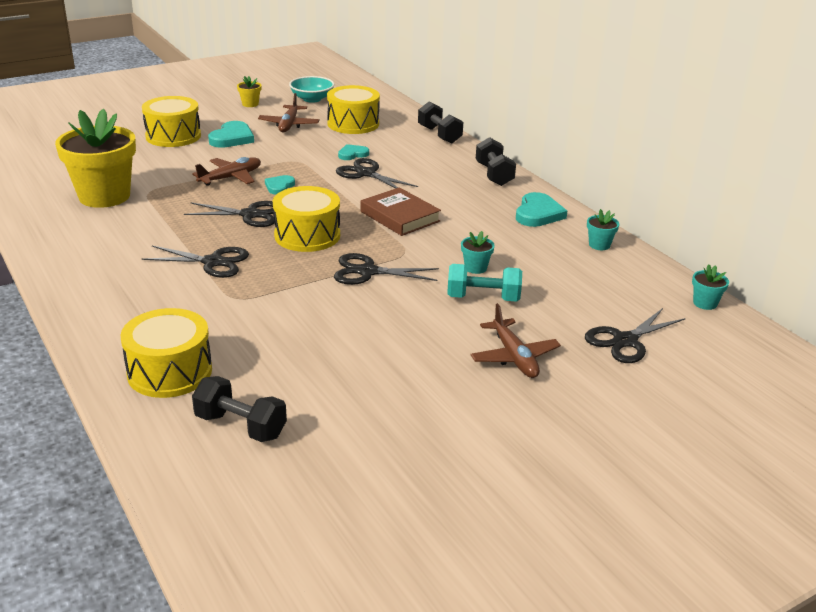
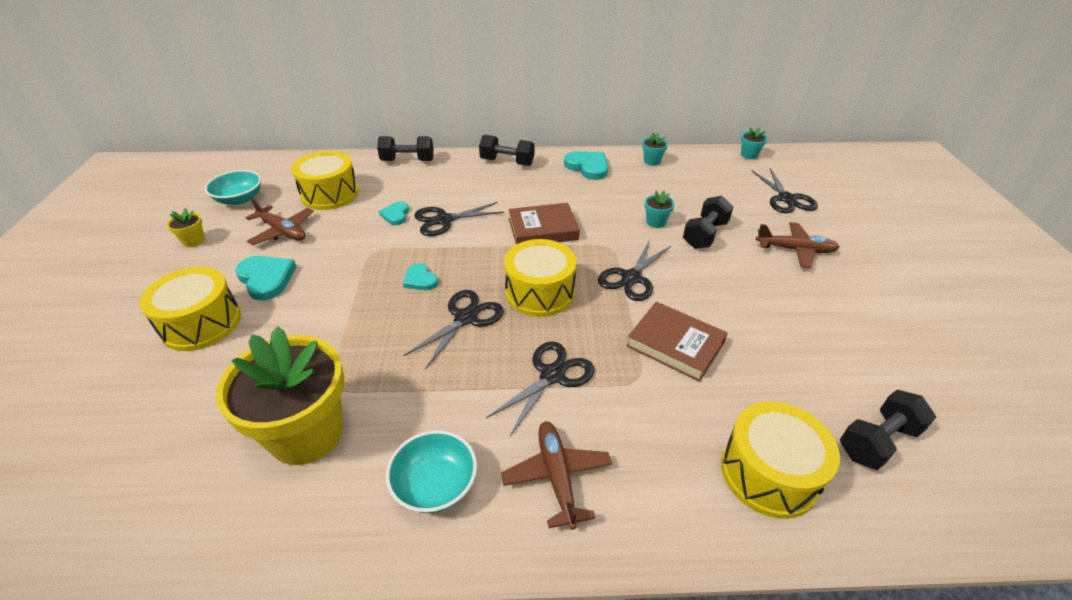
camera: 60 degrees left, 10 degrees up
brown plane [192,157,261,186] -> brown plane moved to [501,421,612,530]
turquoise dumbbell [447,264,522,302] -> black dumbbell [683,196,733,249]
none -> turquoise bowl [386,430,477,513]
none -> brown book [627,302,728,382]

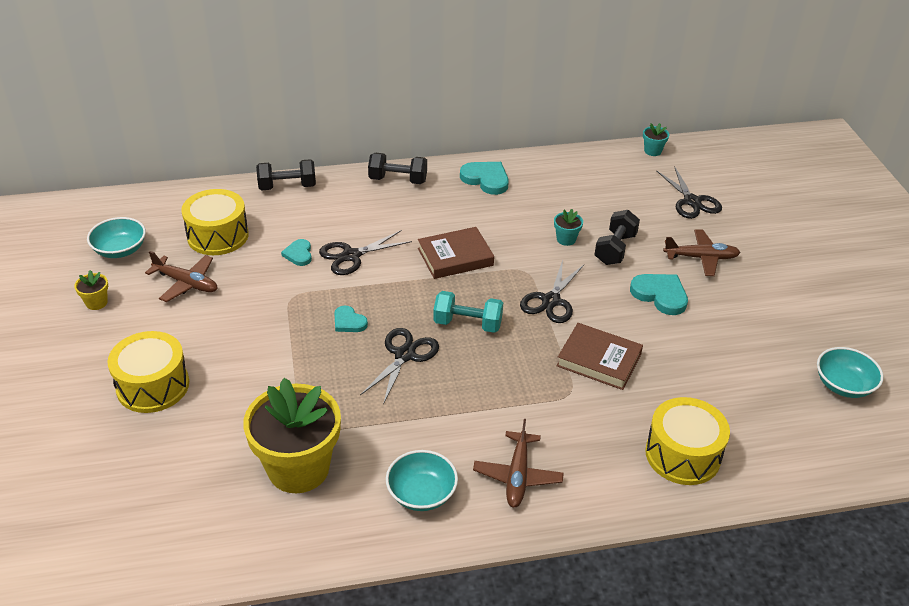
camera: 10 degrees left, 0 degrees up
turquoise heart [235,256,297,301] -> turquoise heart moved to [630,274,688,315]
black scissors [486,341,595,436] -> none
brown plane [501,421,612,530] -> brown plane turned 150 degrees counterclockwise [473,419,564,508]
yellow drum [504,239,577,317] -> turquoise dumbbell [433,291,503,333]
turquoise flower pot [642,132,668,166] -> none
black dumbbell [840,390,936,470] -> none
none -> turquoise bowl [817,347,884,398]

